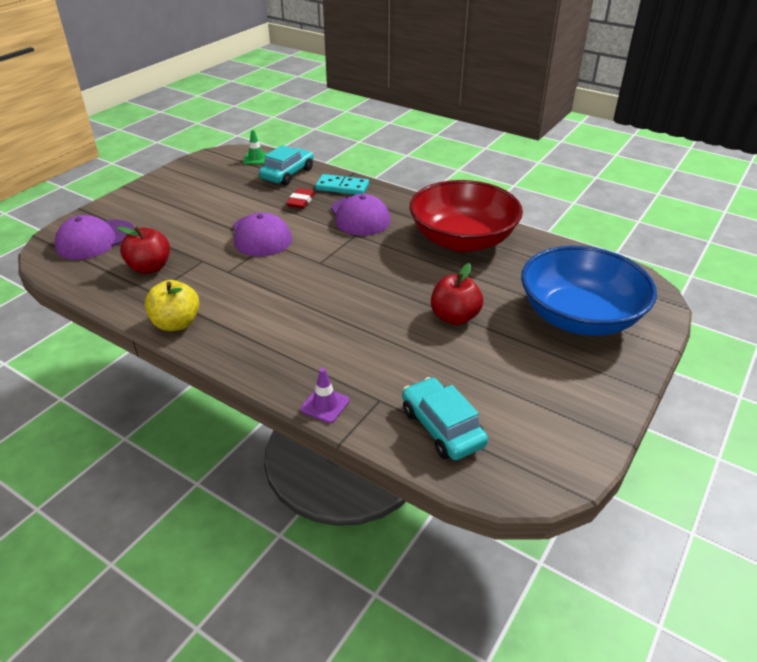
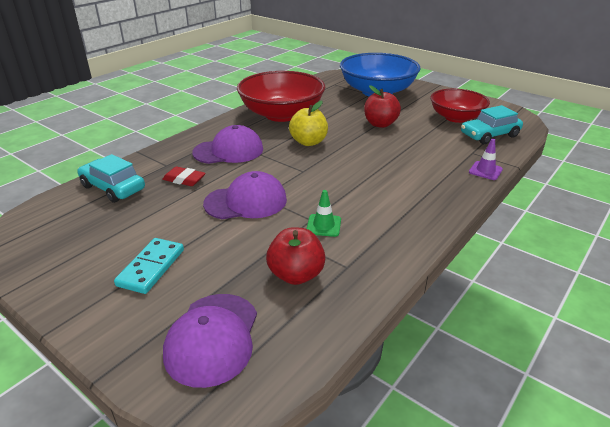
camera: 85 degrees left, 5 degrees down
purple cap [55,215,134,260] -> purple cap turned 45 degrees clockwise [163,294,257,388]
yellow apple [145,280,200,331] -> yellow apple moved to [289,101,328,146]
green traffic cone [243,130,268,165] -> green traffic cone moved to [307,190,341,237]
turquoise domino [315,174,369,195] -> turquoise domino moved to [114,238,184,294]
none -> red bowl [430,88,490,123]

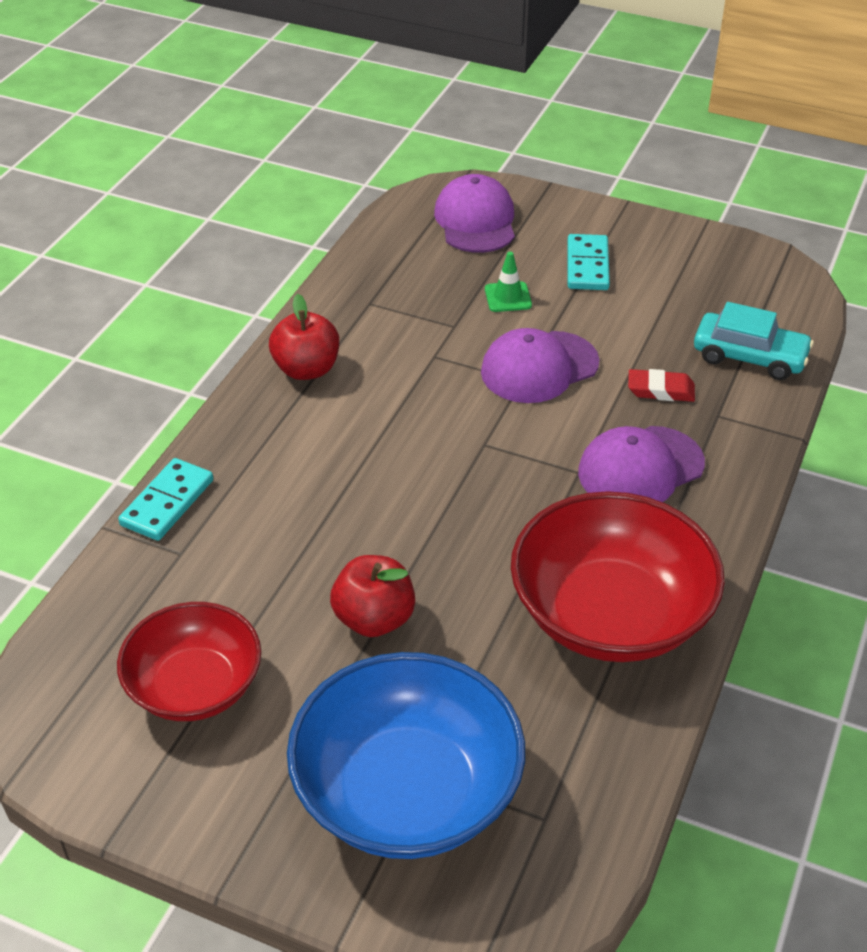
camera: 165 degrees right, 10 degrees up
red apple [266,227,326,285] -> red apple moved to [269,294,339,380]
yellow apple [289,101,328,146] -> none
green traffic cone [307,190,341,237] -> green traffic cone moved to [485,252,532,312]
turquoise car [461,105,523,144] -> none
purple traffic cone [469,139,503,180] -> turquoise domino [118,458,213,541]

